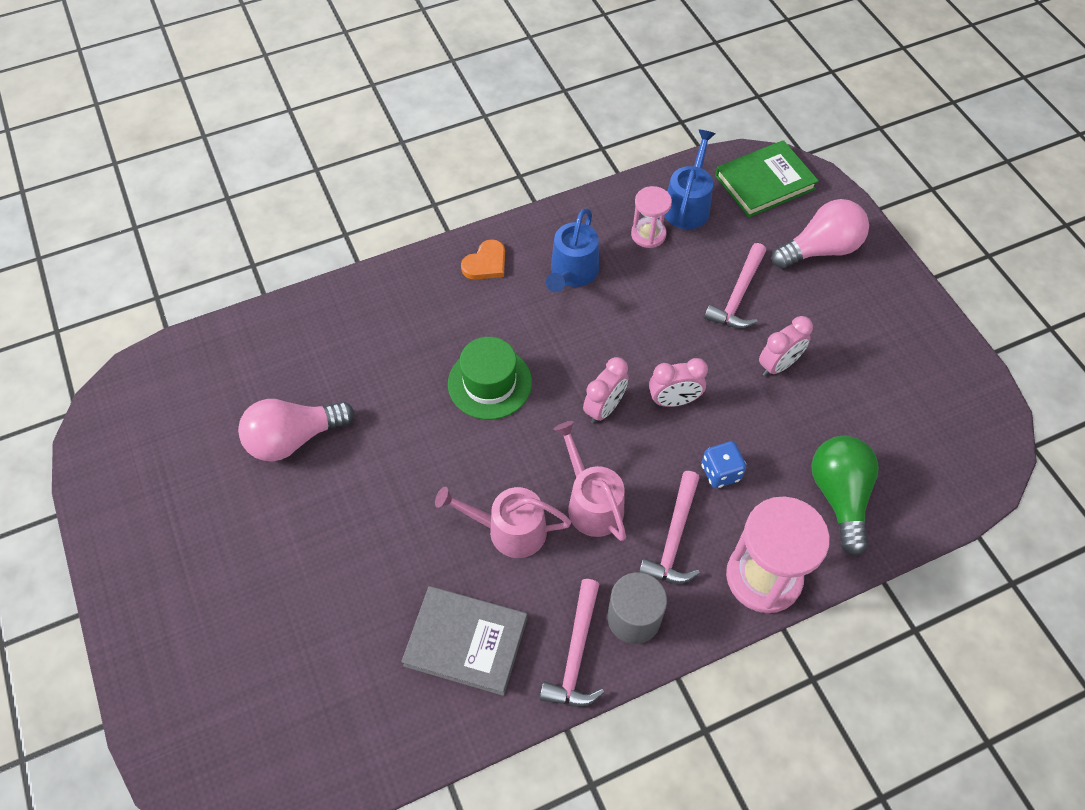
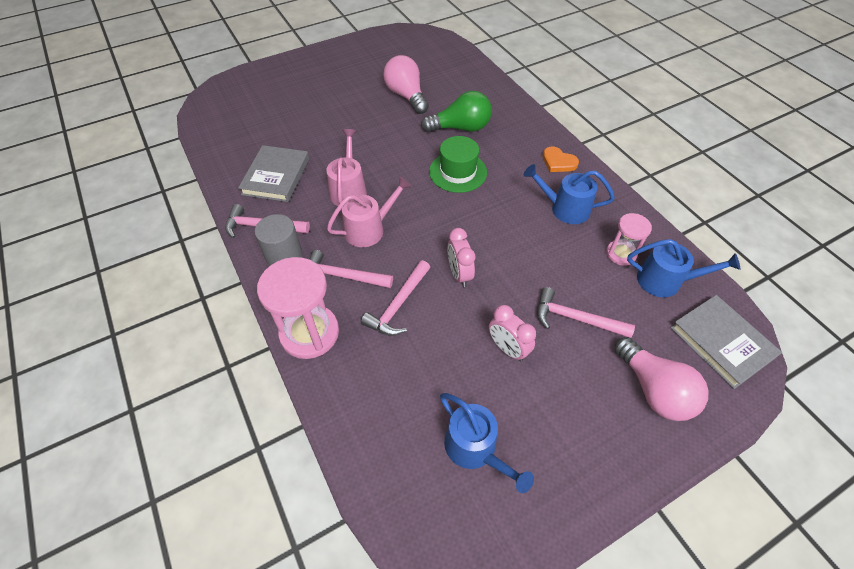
camera: 85 degrees right, 5 degrees down
pink clock [583,357,629,424] -> none
blue dice [701,441,746,488] -> pink hammer [361,260,430,336]
green book [715,140,819,218] -> grey book [671,295,782,389]
green light bulb [811,436,879,556] -> green light bulb moved to [421,91,492,132]
none -> blue watering can [440,393,534,493]

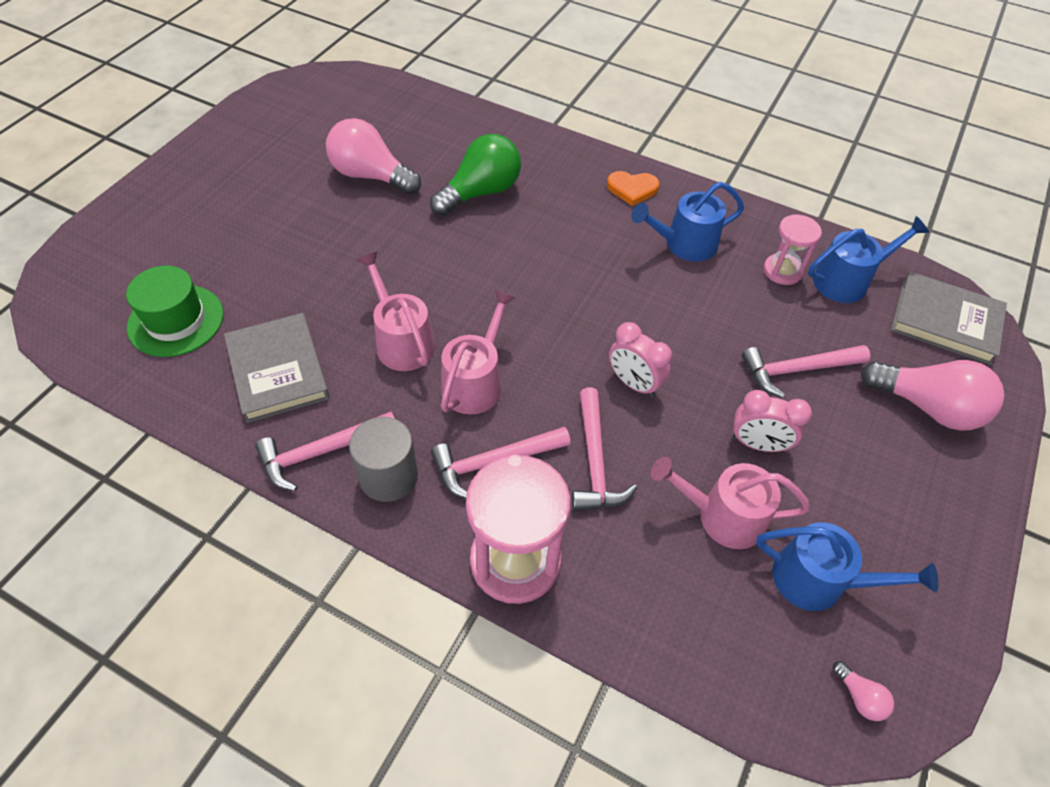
camera: 35 degrees left, 0 degrees up
green hat [429,136,487,193] -> green hat moved to [126,266,224,357]
none -> pink watering can [651,457,810,549]
none -> pink light bulb [833,661,894,721]

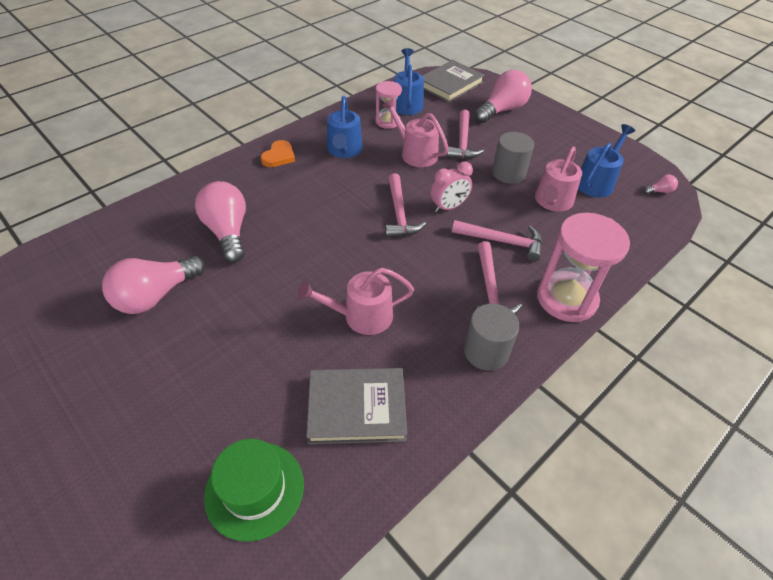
camera: 70 degrees left, 5 degrees down
pink hammer [255,412,395,491] -> pink hammer moved to [385,173,426,238]
green light bulb [430,134,521,216] -> pink light bulb [195,181,246,263]
pink watering can [441,290,516,414] -> pink watering can moved to [382,98,449,167]
pink clock [733,390,812,452] -> grey cylinder [492,132,534,184]

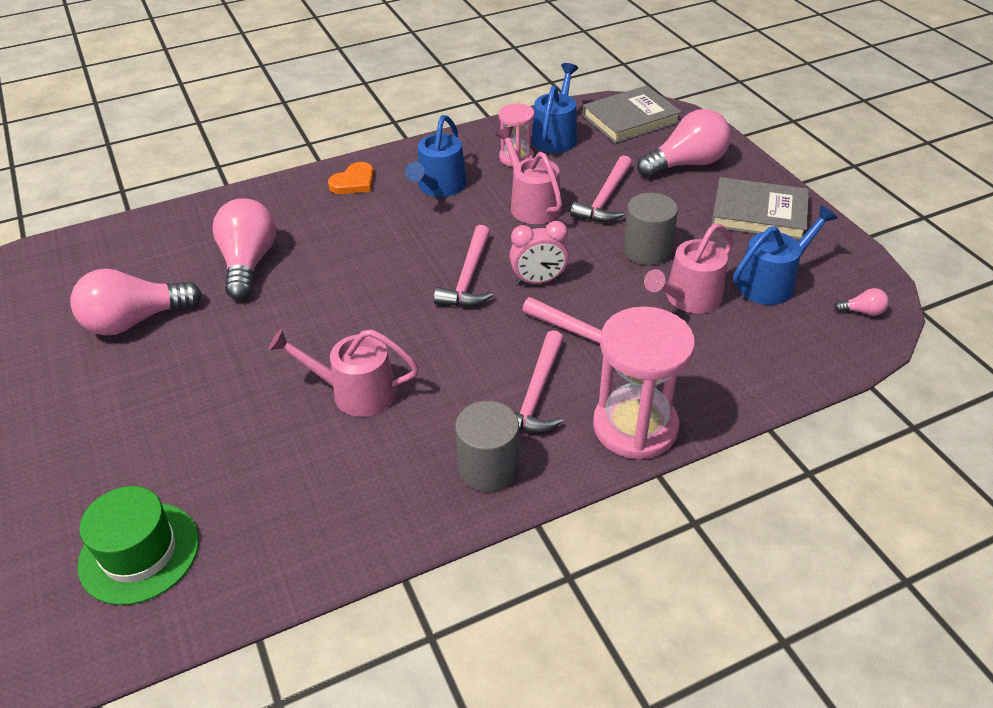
camera: 20 degrees right, 5 degrees down
grey book [306,368,407,444] -> grey book moved to [711,177,809,240]

